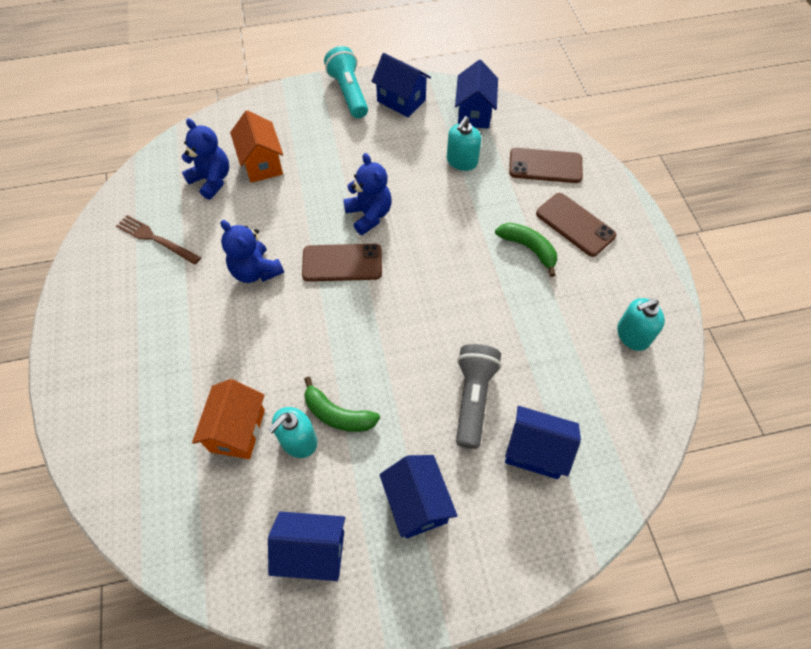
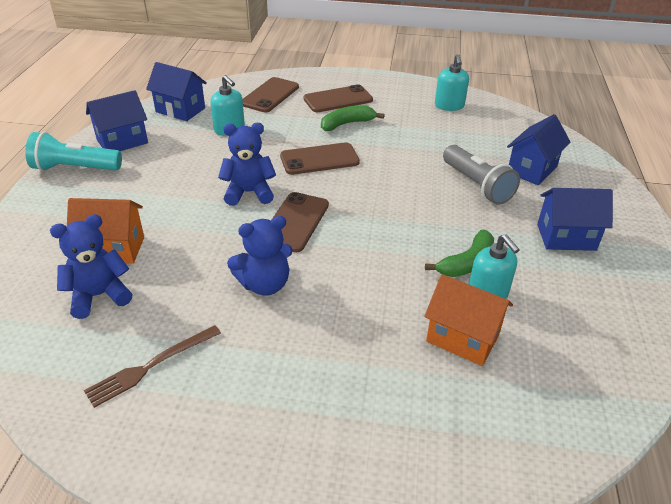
camera: 70 degrees left, 20 degrees down
blue house [268,512,345,581] -> none
grey flashlight [456,344,502,449] -> grey flashlight turned 150 degrees counterclockwise [443,145,520,205]
none -> brown phone [280,142,360,175]

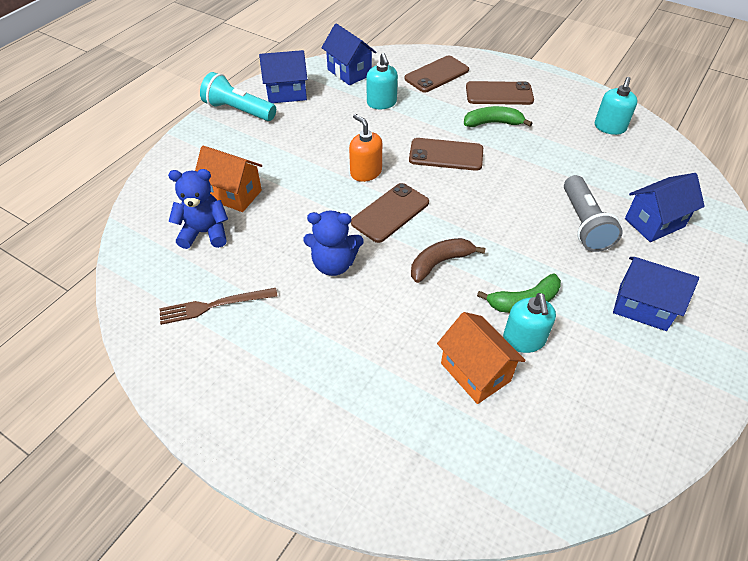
camera: 25 degrees right, 10 degrees up
blue teddy bear [218,123,276,206] -> orange soap dispenser [349,114,382,182]
none -> brown banana [411,238,485,283]

